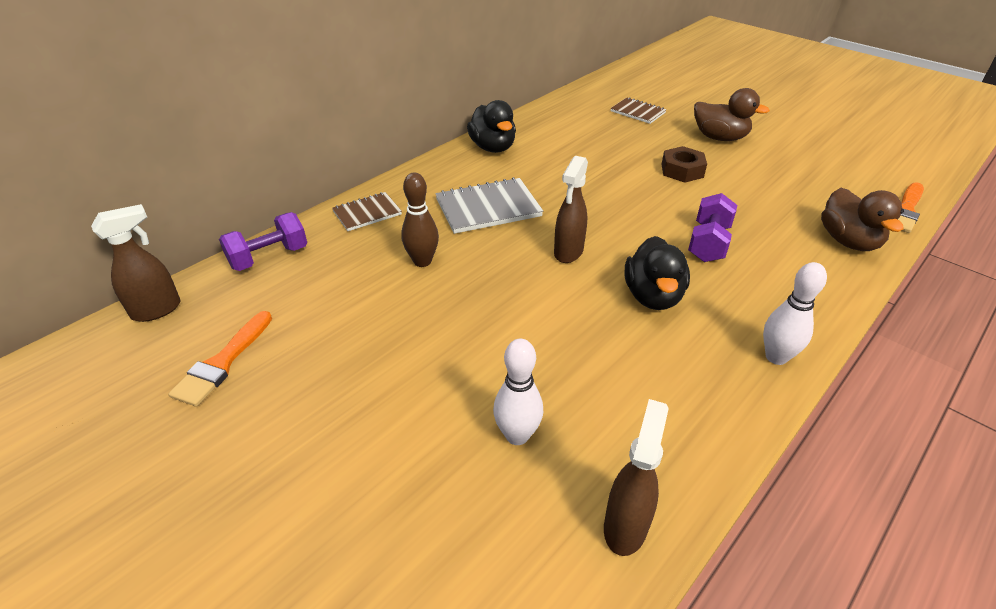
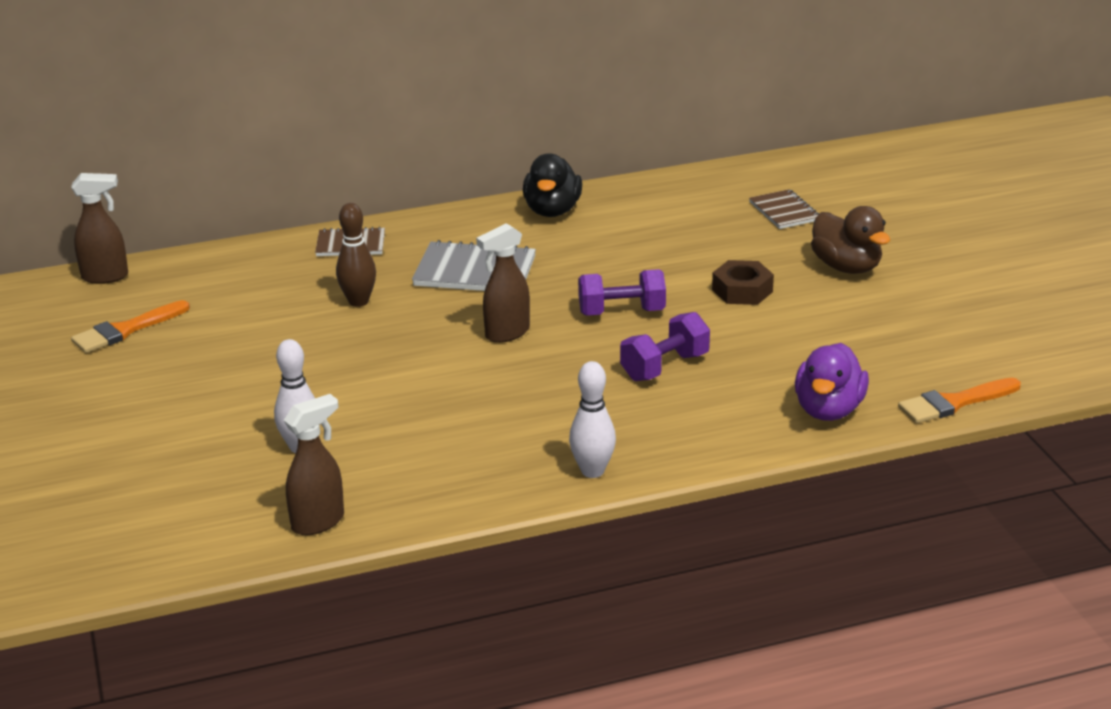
camera: 30 degrees right, 10 degrees down
purple dumbbell [219,212,307,271] -> purple dumbbell moved to [578,269,666,316]
black duck [625,236,690,310] -> none
brown duck [821,188,904,251] -> purple duck [795,343,869,421]

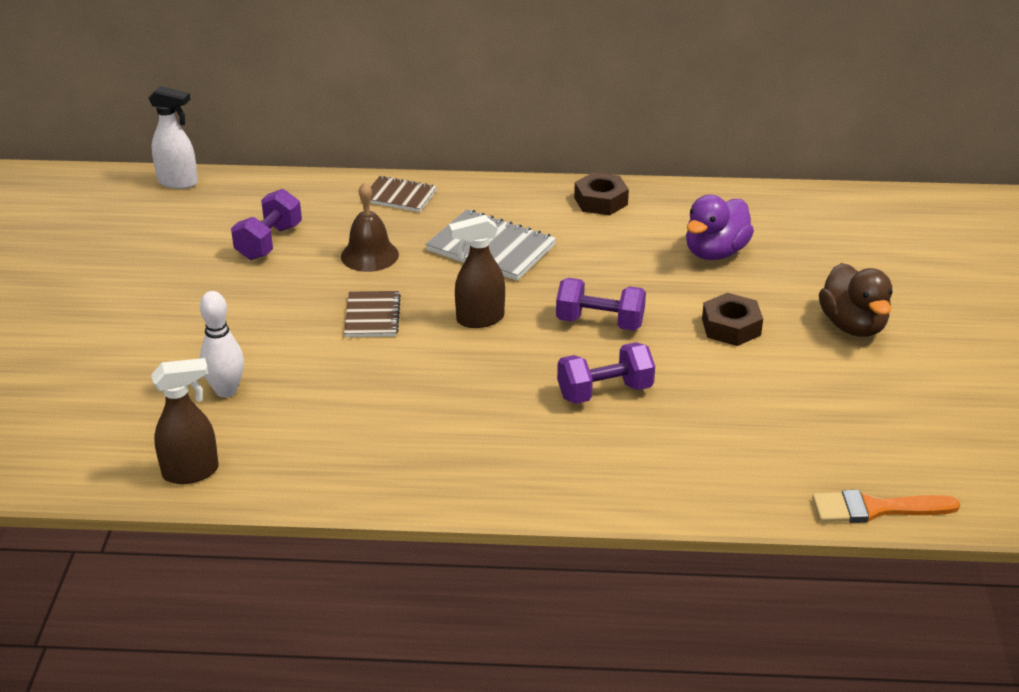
camera: 20 degrees right, 5 degrees up
brown spray bottle [71,173,128,284] -> white spray bottle [148,86,198,189]
orange brush [71,300,190,353] -> none
brown bowling pin [336,203,376,307] -> brown bell [341,182,399,272]
black duck [523,153,582,217] -> brown nut [574,172,629,215]
white bowling pin [569,361,616,478] -> none
brown notebook [749,189,819,229] -> brown notebook moved to [344,291,401,337]
purple duck [795,343,869,421] -> purple duck moved to [686,195,754,260]
none -> purple dumbbell [231,189,302,260]

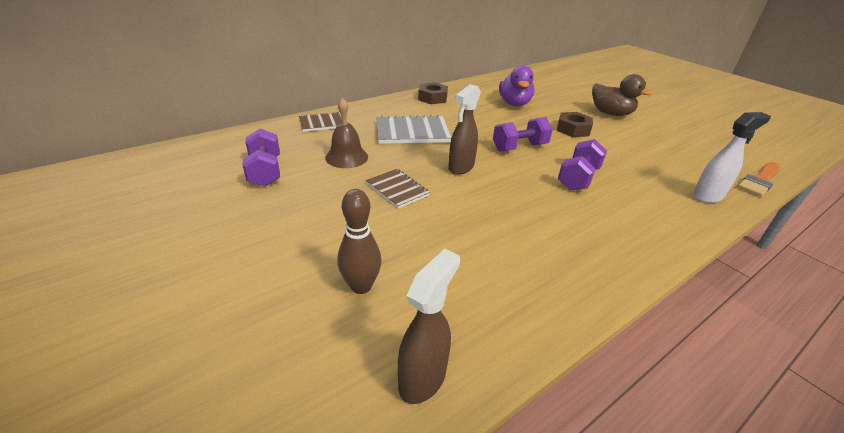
camera: 40 degrees left, 0 degrees up
white spray bottle [148,86,198,189] -> white spray bottle moved to [692,112,771,203]
white bowling pin [199,291,244,398] -> brown bowling pin [337,189,381,294]

